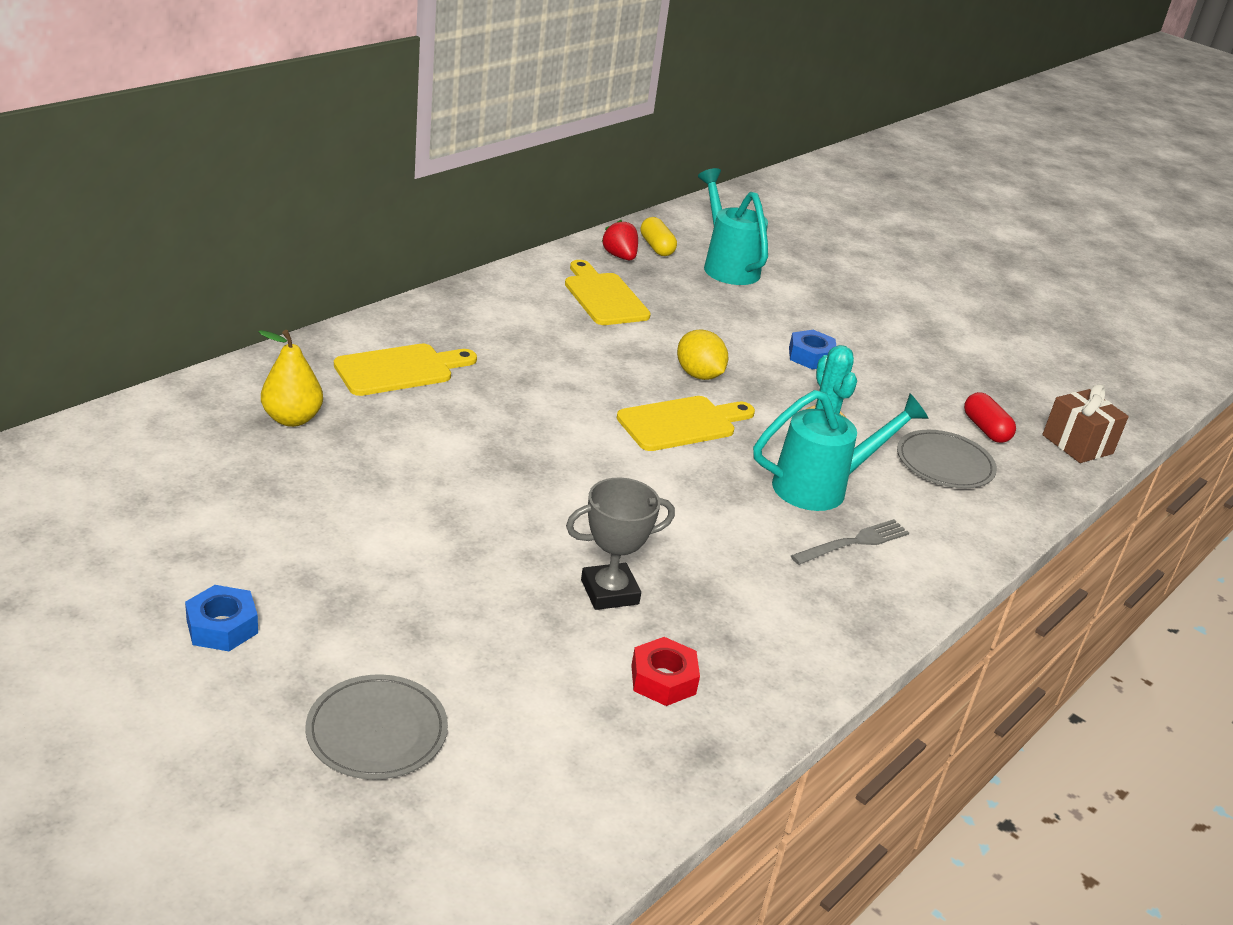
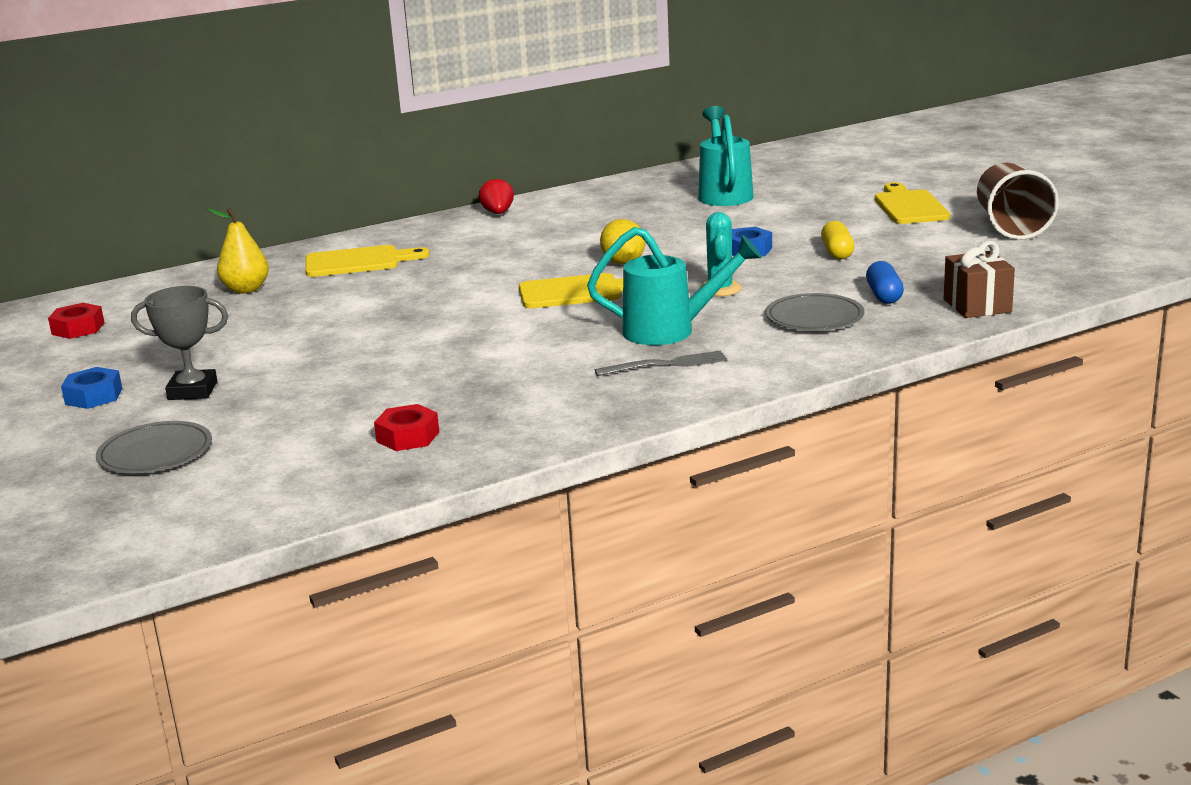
camera: 25 degrees right, 10 degrees down
yellow cutting board [565,260,651,325] -> yellow cutting board moved to [875,182,950,224]
grey trophy [566,478,675,610] -> grey trophy moved to [131,286,228,400]
red strawberry [601,220,638,260] -> red strawberry moved to [479,177,514,214]
yellow capsule [641,217,677,256] -> yellow capsule moved to [821,221,855,260]
red capsule [964,392,1016,443] -> blue capsule [866,261,904,304]
none -> red nut [48,303,105,339]
none -> brown cup [977,163,1059,240]

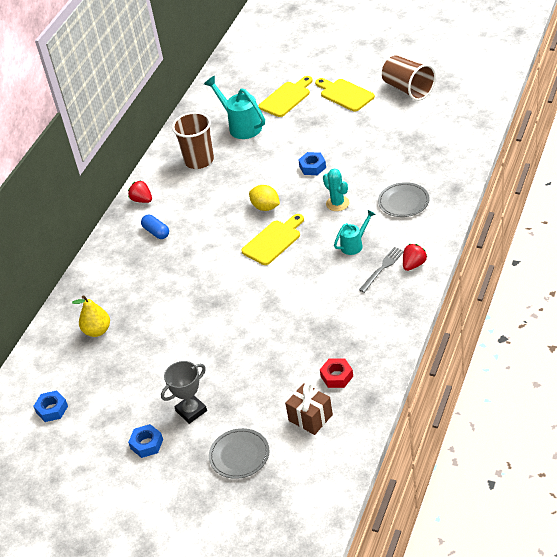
camera: 35 degrees left, 20 degrees up
red nut [48,303,105,339] -> blue nut [33,390,68,422]
yellow cutting board [305,245,430,277] -> yellow cutting board moved to [259,76,313,117]
turquoise watering can [587,227,762,345] -> turquoise watering can [334,210,376,255], size x0.59
yellow capsule [821,221,855,260] -> none
blue capsule [866,261,904,304] -> blue capsule moved to [141,215,169,239]
brown gift [944,241,1015,318] -> brown gift moved to [285,383,333,435]
none -> brown cup [172,112,214,169]
none -> red strawberry [403,244,427,271]

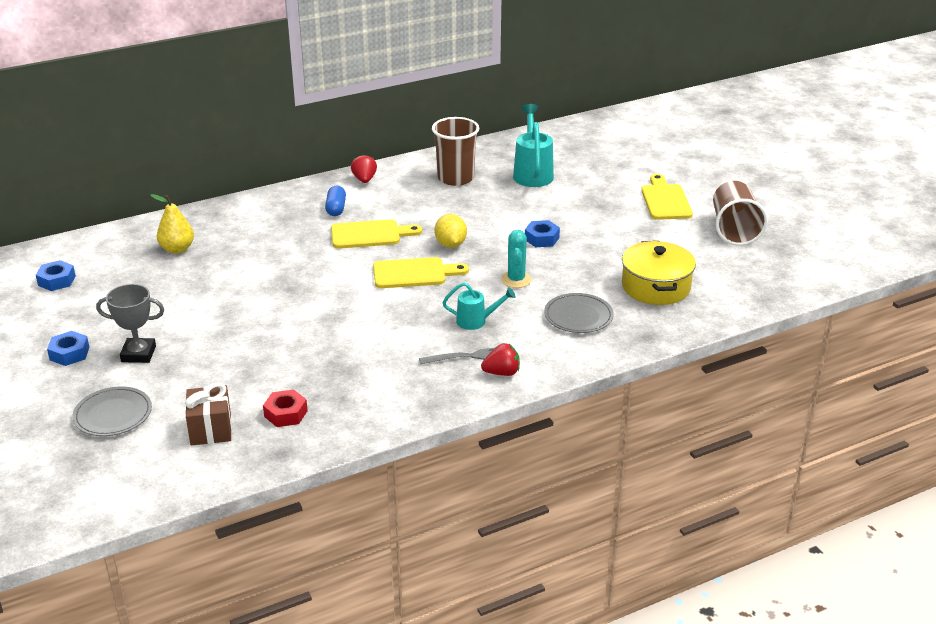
camera: 35 degrees right, 10 degrees down
yellow cutting board [259,76,313,117] -> yellow cutting board moved to [331,219,422,249]
none -> yellow pot [622,241,696,305]

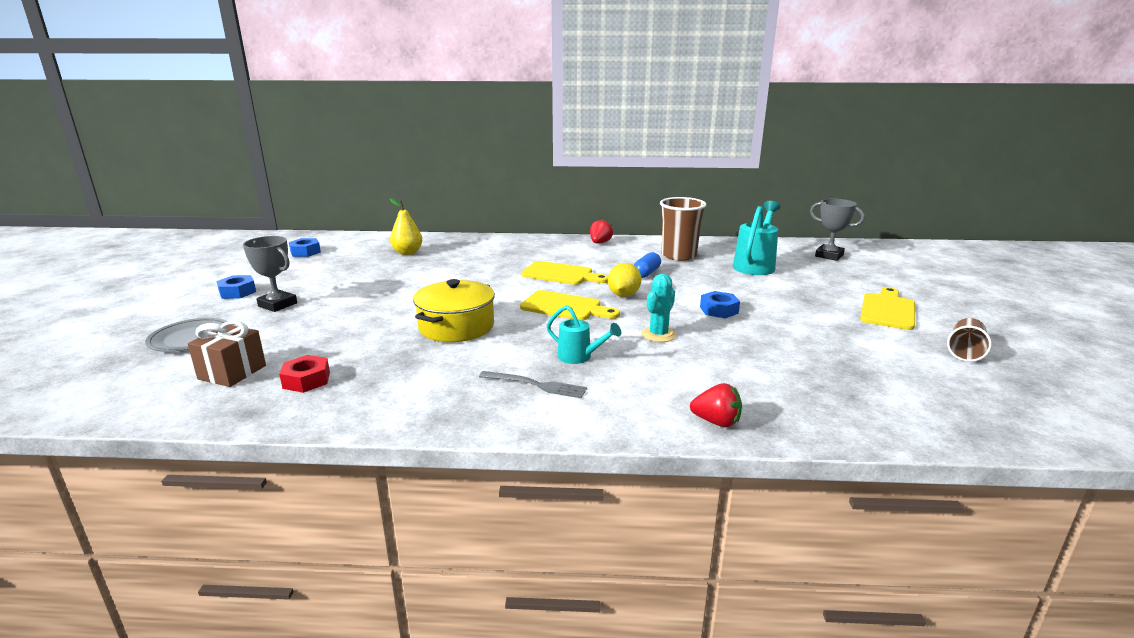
camera: 30 degrees right, 10 degrees down
blue capsule [325,186,346,216] -> blue capsule moved to [634,252,661,278]
red strawberry [481,343,520,376] -> red strawberry moved to [690,383,742,427]
grey plate [544,293,614,333] -> none
yellow pot [622,241,696,305] -> yellow pot moved to [413,279,495,342]
brown cup [713,181,768,245] -> brown cup [947,318,992,362], size x0.58
none -> grey trophy [810,199,865,261]

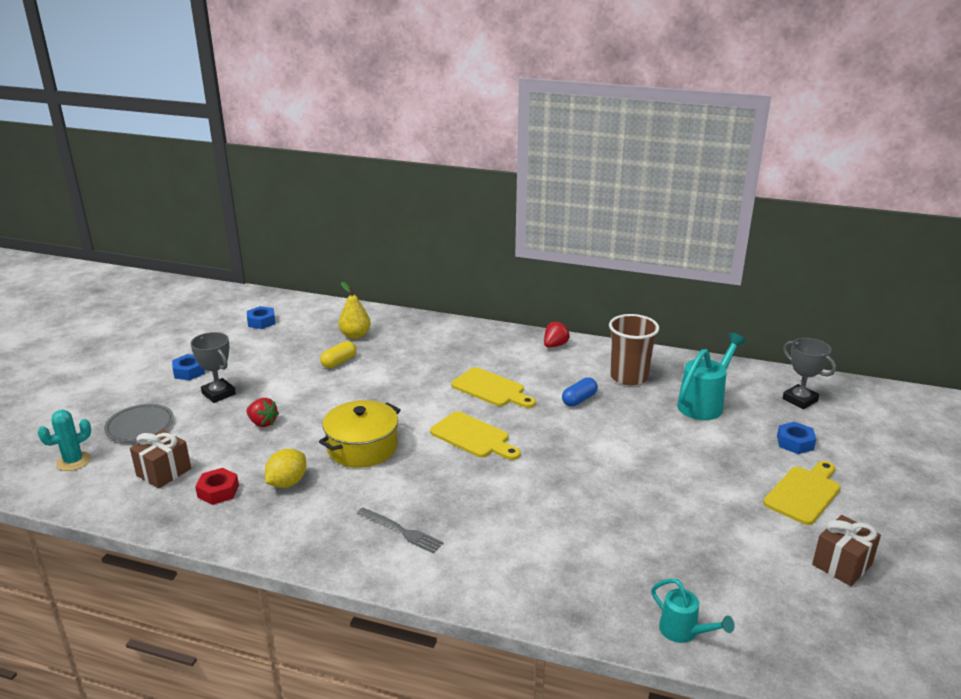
camera: 15 degrees right, 5 degrees up
turquoise watering can [547,305,621,364] -> turquoise watering can moved to [651,578,735,643]
yellow lemon [608,263,641,297] -> yellow lemon moved to [265,449,306,488]
turquoise cactus [642,274,676,342] -> turquoise cactus moved to [38,410,91,471]
red strawberry [690,383,742,427] -> red strawberry moved to [246,398,279,427]
blue nut [700,291,740,318] -> blue nut moved to [777,422,816,454]
brown cup [947,318,992,362] -> brown gift [812,515,881,586]
none -> yellow capsule [320,341,356,368]

